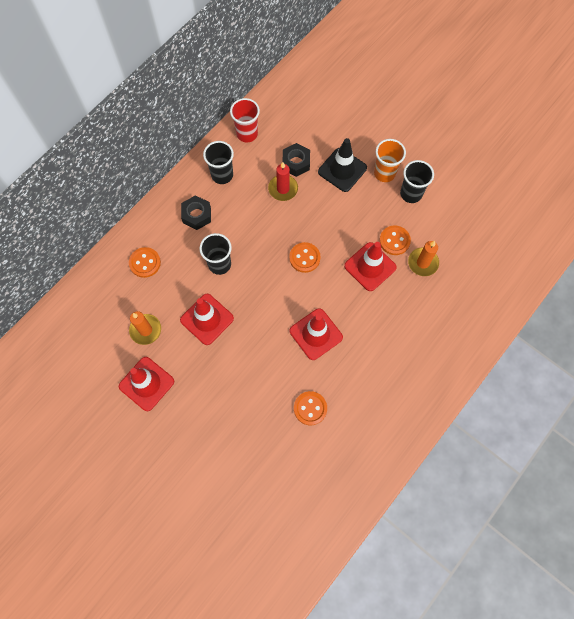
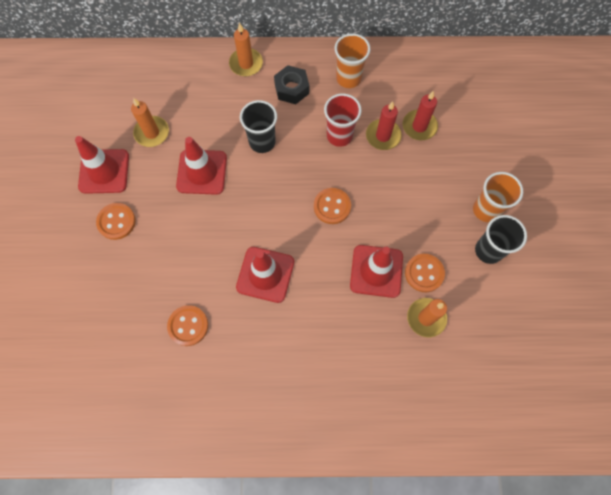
camera: 50 degrees right, 0 degrees up
orange button [129,247,161,278] -> orange button moved to [96,203,136,240]
black cup [203,141,234,184] -> orange cup [335,33,370,88]
red cup [230,98,260,142] -> red cup moved to [324,94,362,147]
black nut [283,143,310,177] -> red candle [403,91,438,140]
black traffic cone [318,138,367,192] -> none
none -> orange candle [229,23,263,76]

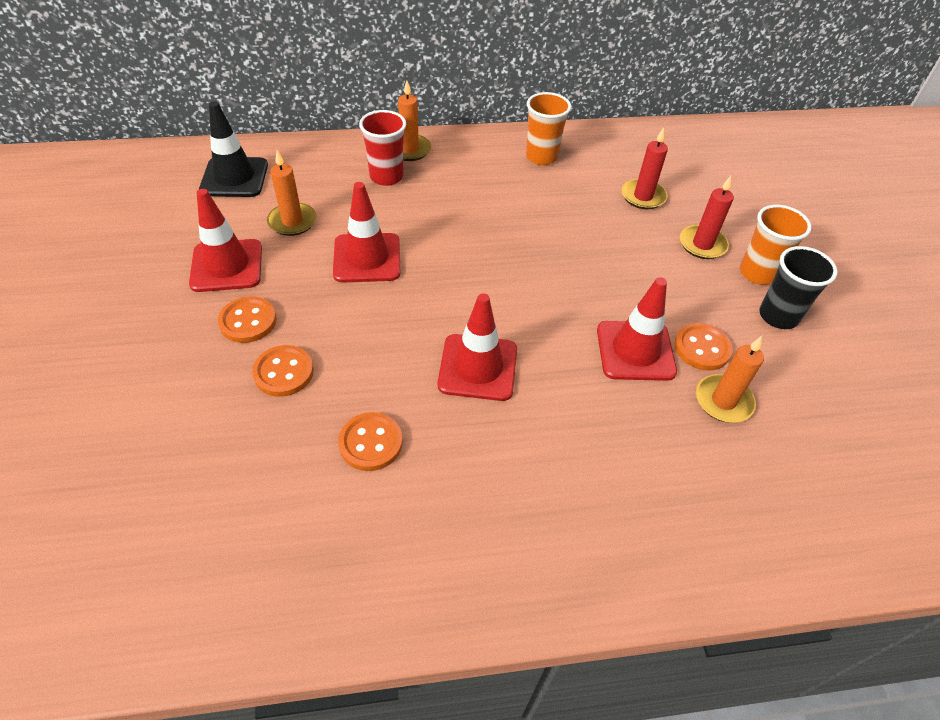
camera: 10 degrees left, 20 degrees down
black cup [240,100,277,153] -> none
black nut [274,65,309,104] -> none
orange button [314,188,351,224] -> orange button moved to [252,345,314,397]
red cup [324,94,362,147] -> red cup moved to [359,110,406,186]
red candle [366,101,402,150] -> red candle moved to [680,176,734,259]
none -> black traffic cone [199,101,268,197]

